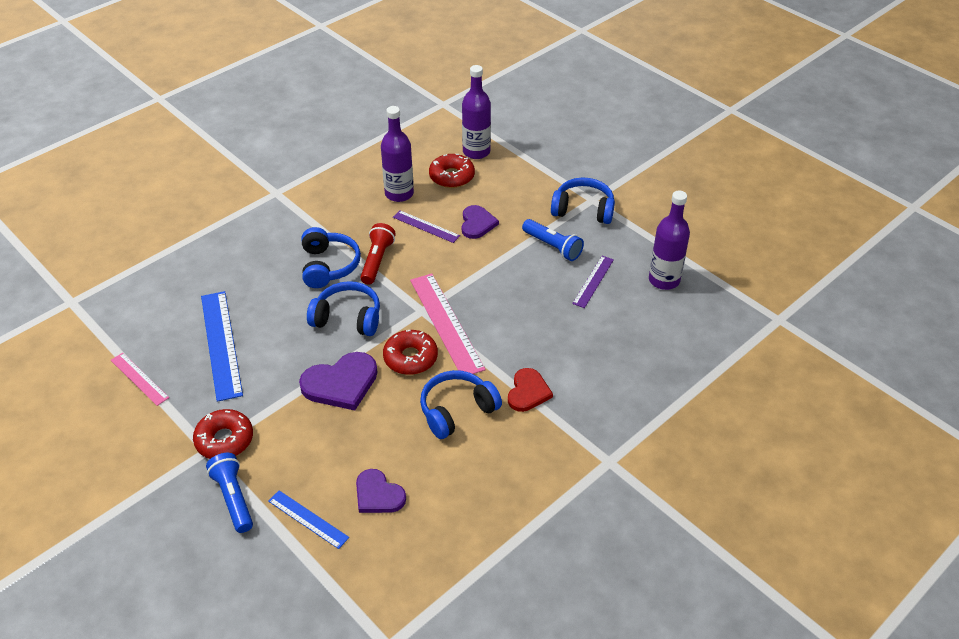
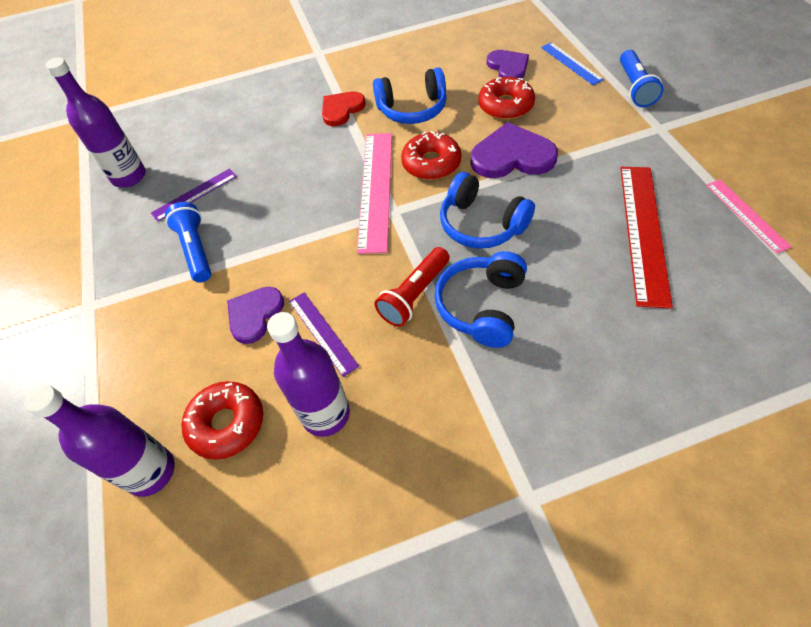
camera: 150 degrees left, 10 degrees up
red donut [193,409,253,459] -> red donut moved to [478,77,535,120]
blue ruler [201,291,243,402] -> red ruler [620,167,673,309]
blue headphones [551,177,615,224] -> none

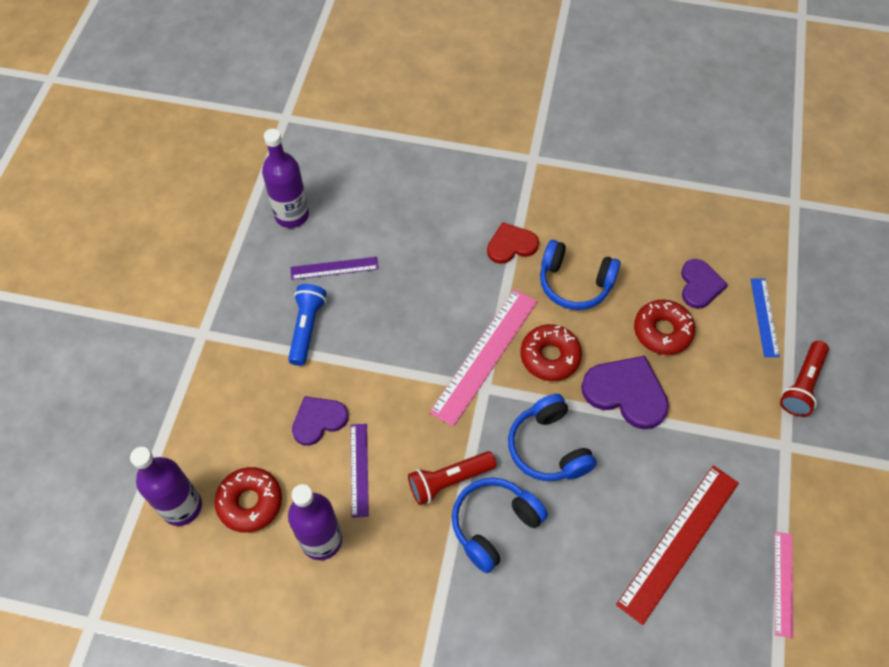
camera: 25 degrees right, 5 degrees up
blue flashlight [620,50,663,107] -> red flashlight [780,341,829,417]

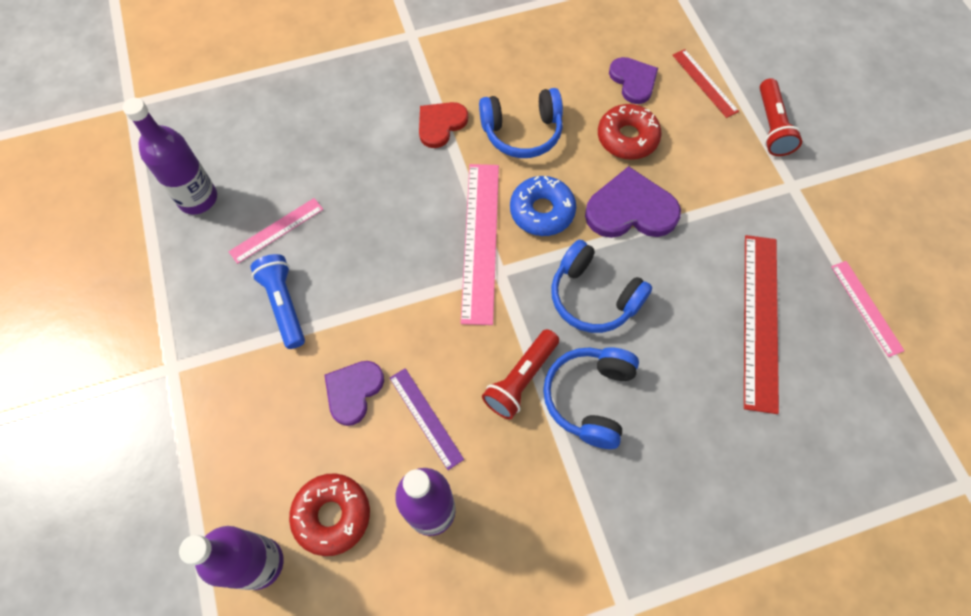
camera: 30 degrees left, 5 degrees up
purple ruler [291,257,379,280] -> pink ruler [228,198,323,264]
red donut [521,324,582,381] -> blue donut [510,176,576,236]
blue ruler [751,279,780,357] -> red ruler [672,49,739,118]

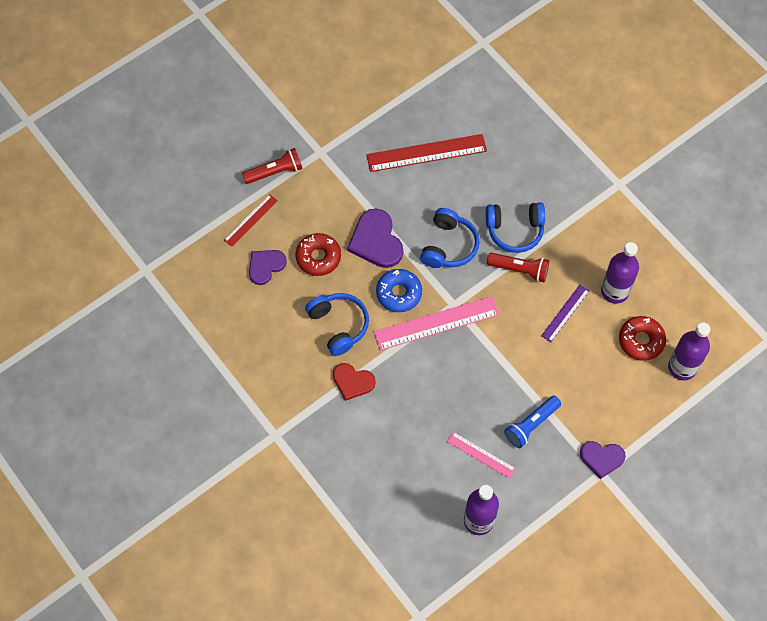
camera: 110 degrees left, 0 degrees up
purple heart [324,361,384,426] -> purple heart moved to [580,441,626,479]
pink ruler [831,261,905,357] -> none

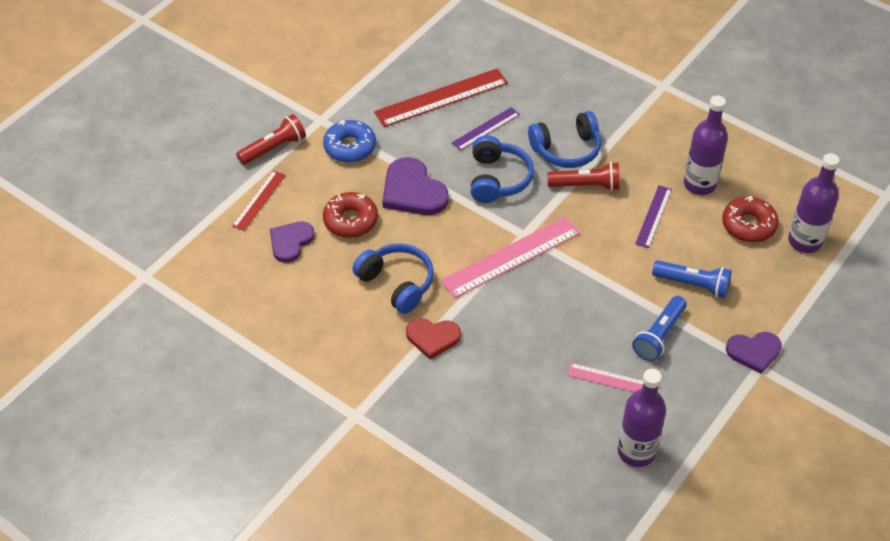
camera: 15 degrees left, 15 degrees down
blue donut [376,269,422,312] -> blue donut moved to [323,120,376,163]
none -> purple ruler [452,107,520,150]
none -> blue flashlight [652,260,731,298]

